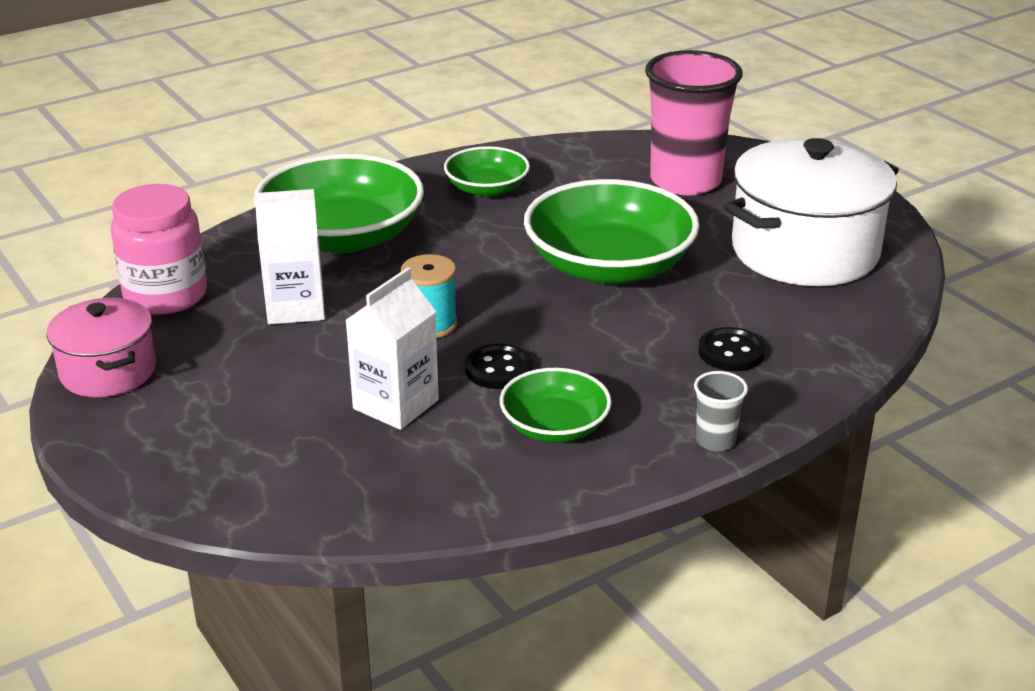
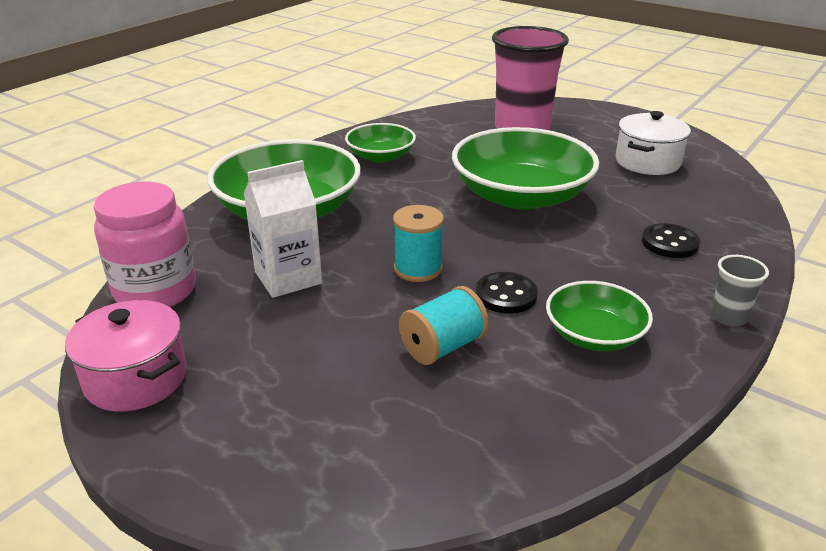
camera: 20 degrees left, 0 degrees up
white carton [345,267,439,430] -> turquoise spool [399,286,489,365]
white pot [723,138,899,286] -> white pot [615,111,691,175], size x0.57

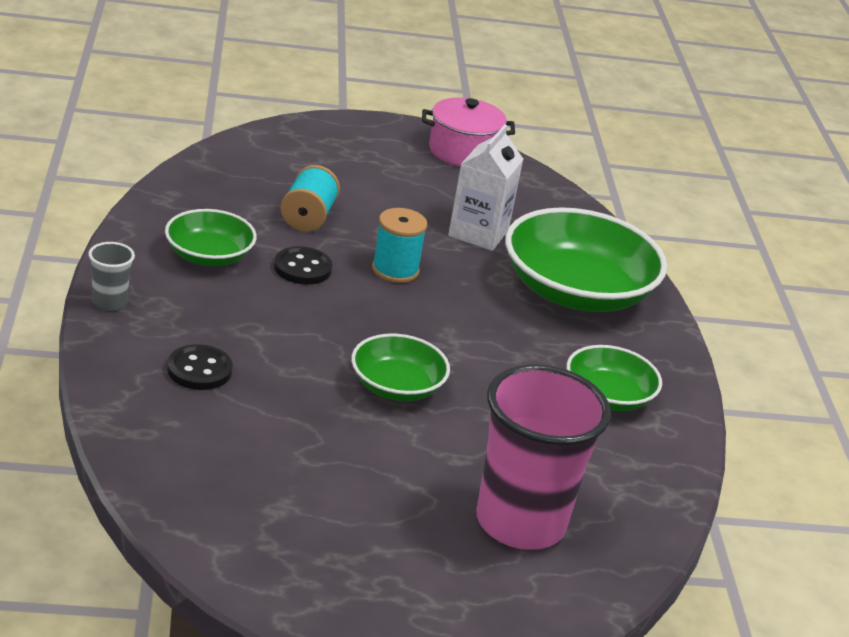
camera: 135 degrees right, 0 degrees up
pink jar [94,182,196,307] -> none
green bowl [452,127,599,210] -> green bowl [351,334,450,401], size x0.54
white pot [615,111,691,175] -> none

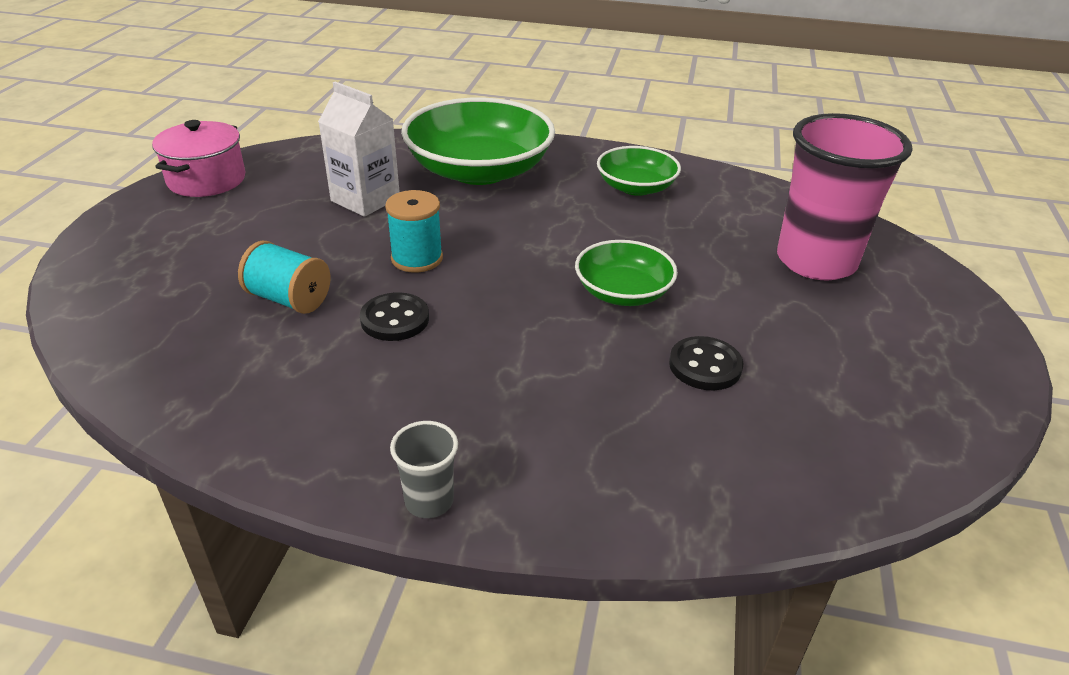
camera: 70 degrees left, 5 degrees up
green bowl [165,209,257,266] -> none
black button [167,344,233,390] -> black button moved to [669,336,743,390]

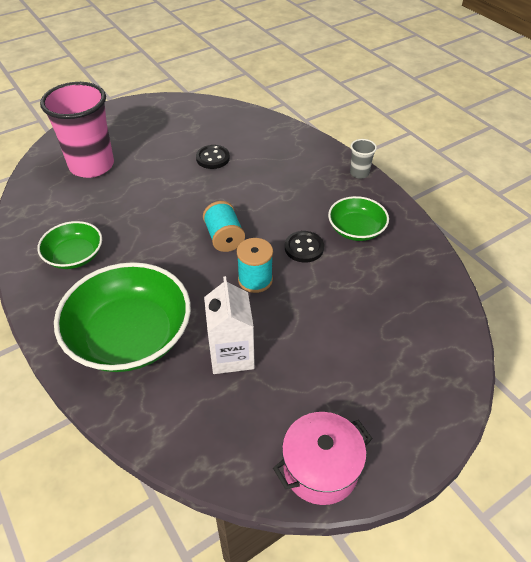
camera: 135 degrees left, 10 degrees up
turquoise spool [238,241,331,314] -> turquoise spool moved to [203,201,245,252]
green bowl [575,240,678,306] -> green bowl moved to [328,196,389,241]

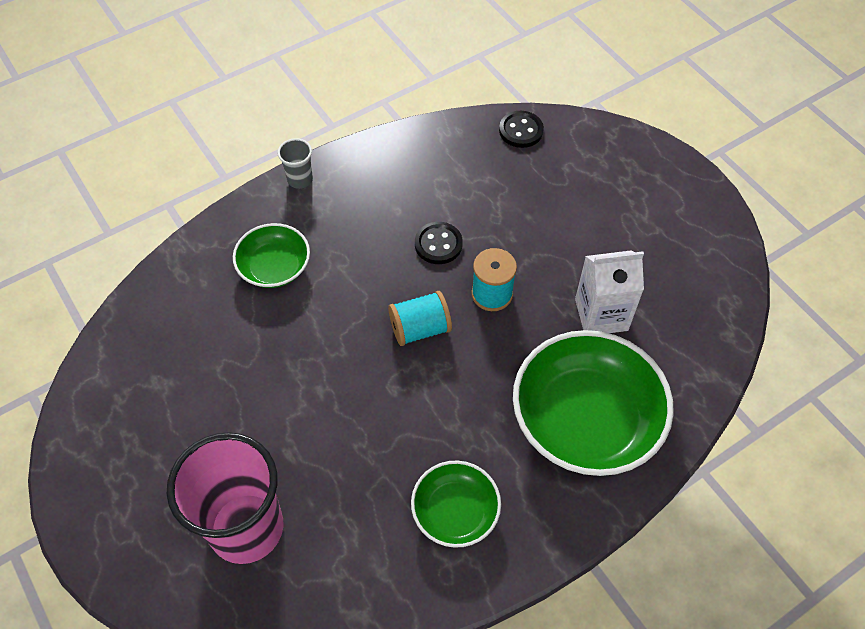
camera: 90 degrees left, 10 degrees up
black button [196,145,230,169] -> black button moved to [499,111,544,148]
pink pot [273,412,373,505] -> none
green bowl [328,196,389,241] -> green bowl moved to [233,223,310,288]

